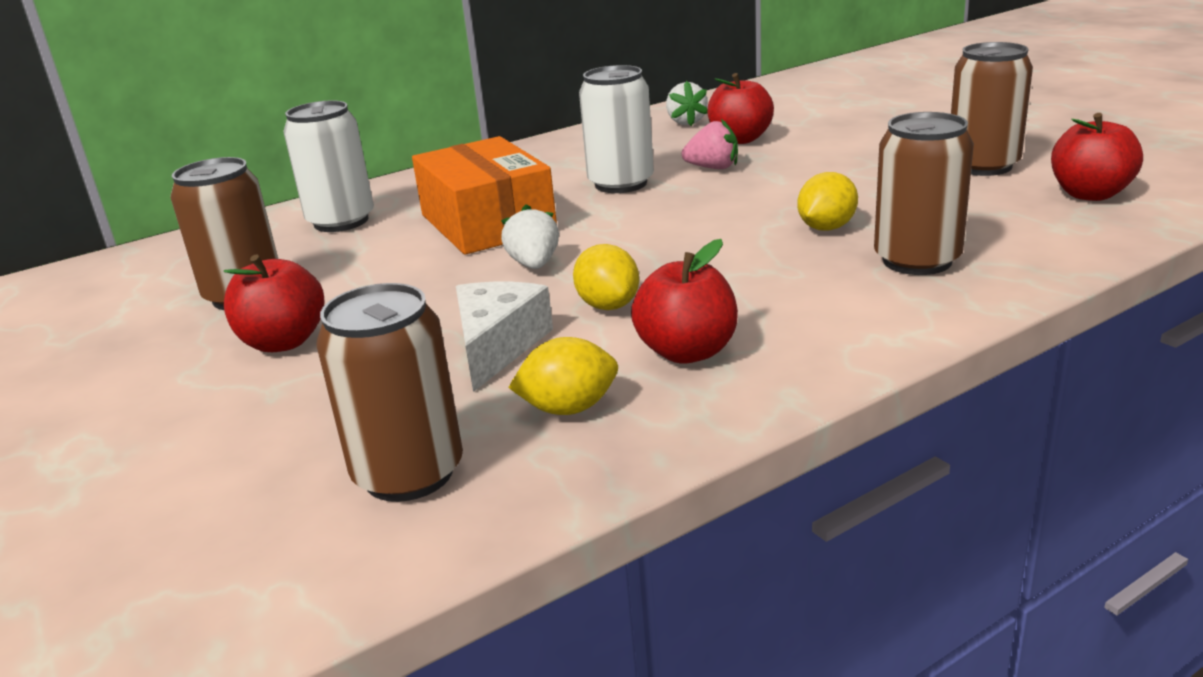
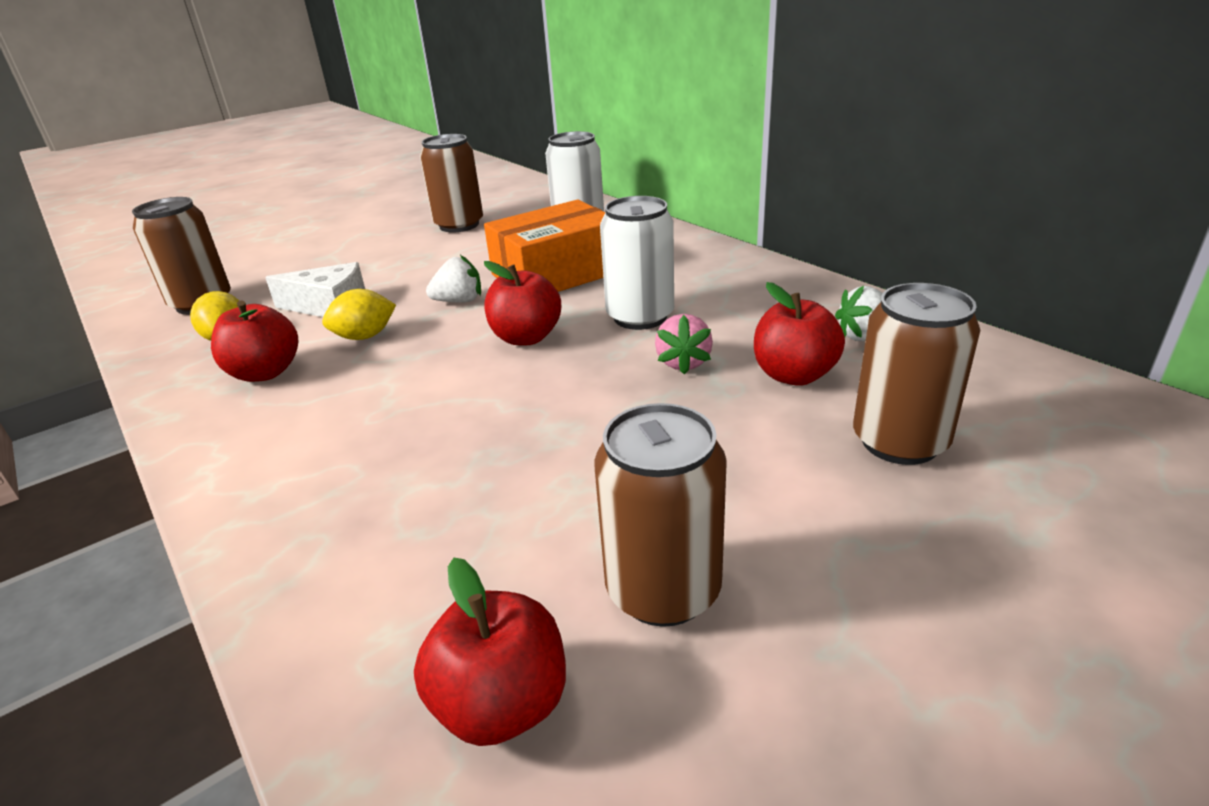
camera: 85 degrees right, 5 degrees up
red apple [224,254,324,352] -> red apple moved to [484,261,561,346]
yellow lemon [797,172,858,231] -> none
brown can [874,112,974,275] -> brown can moved to [853,283,980,465]

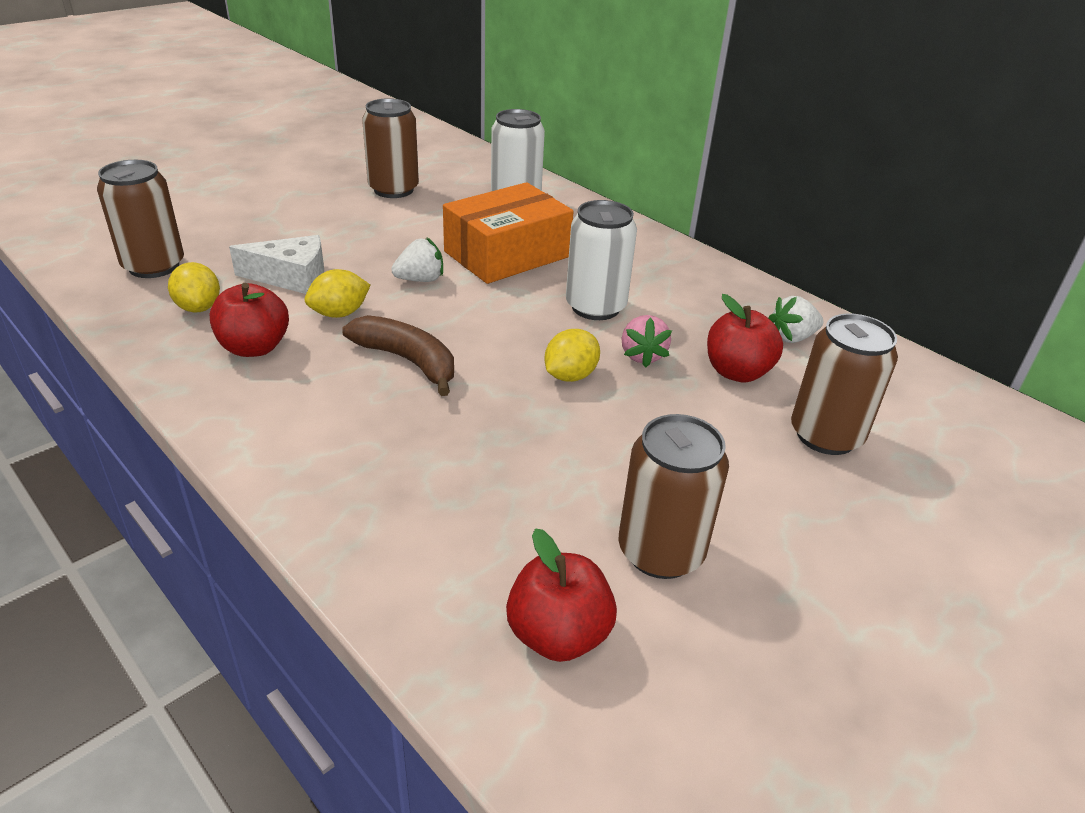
camera: 10 degrees left, 5 degrees up
red apple [484,261,561,346] -> none
none -> brown banana [342,315,454,396]
none -> yellow lemon [544,329,600,382]

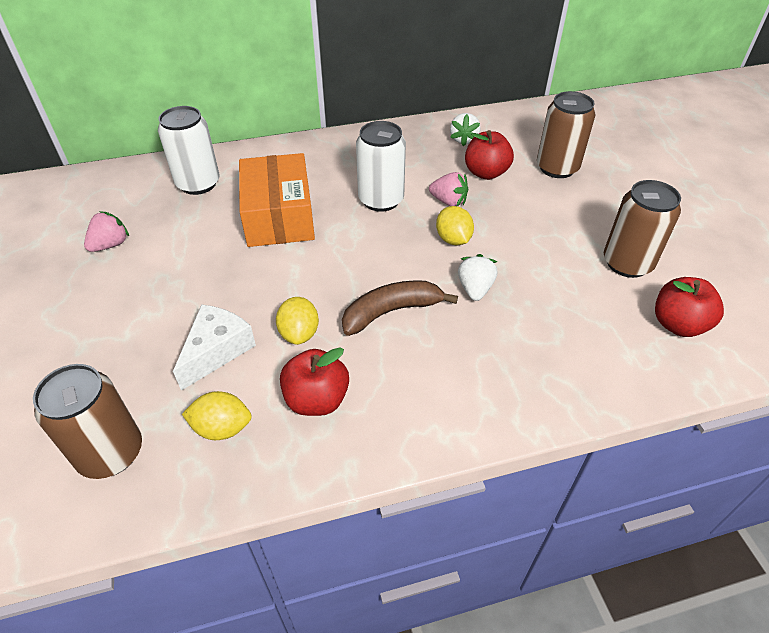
camera: 60 degrees left, 10 degrees up
brown can [362,98,419,198] -> pink strawberry [84,211,129,252]
white strawberry [391,238,443,282] -> white strawberry moved to [458,254,497,301]

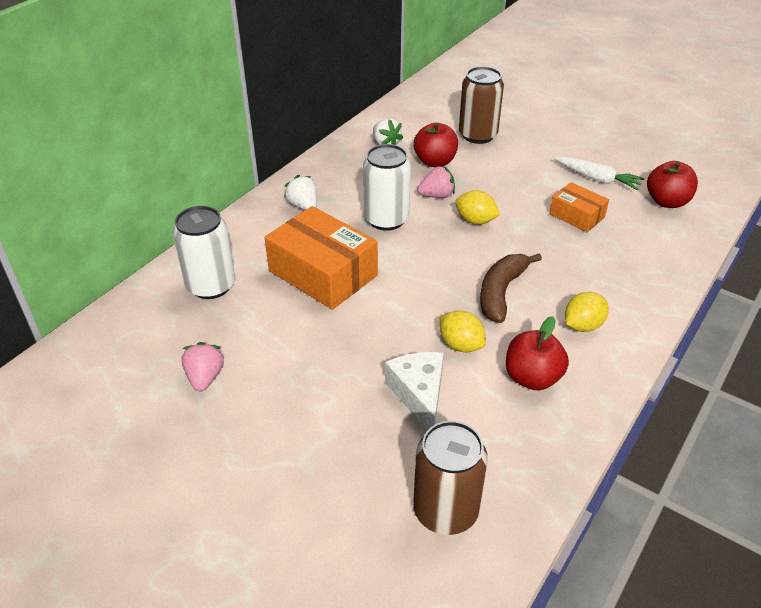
camera: 40 degrees left, 5 degrees down
yellow lemon [182,391,251,440] -> yellow lemon moved to [565,292,609,332]
white strawberry [458,254,497,301] -> white strawberry moved to [284,175,317,210]
brown can [604,180,681,278] -> white carrot [555,157,645,190]
none -> orange box [549,182,609,232]

